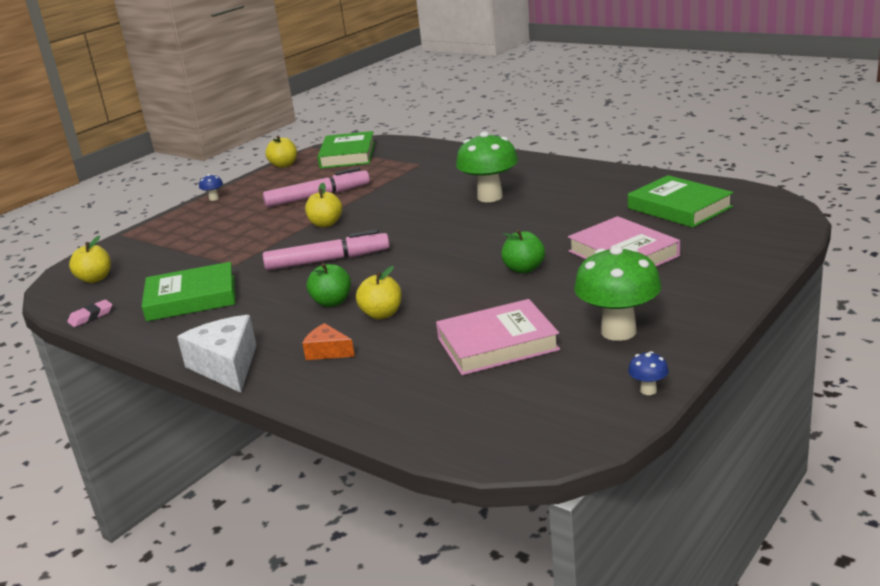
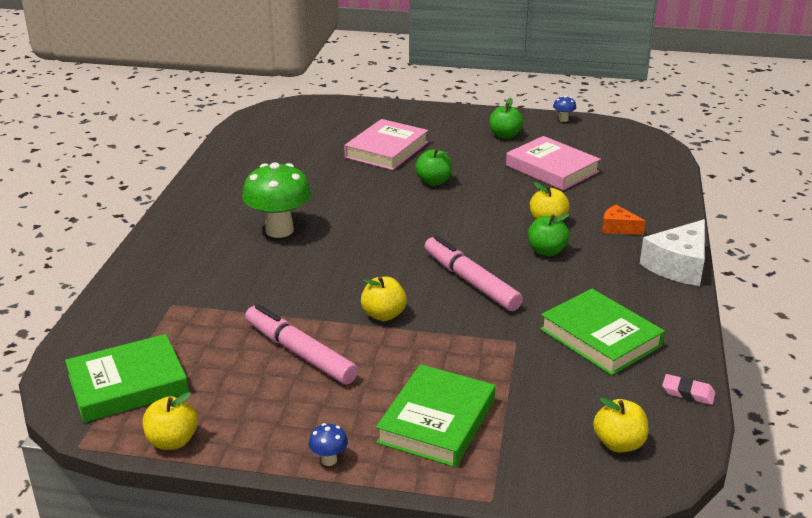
camera: 120 degrees left, 5 degrees up
orange cheese [302,323,355,360] -> orange cheese turned 120 degrees clockwise [602,205,646,235]
green mushroom [574,246,661,341] -> green apple [489,98,523,139]
green book [628,175,733,228] -> green book moved to [376,364,495,467]

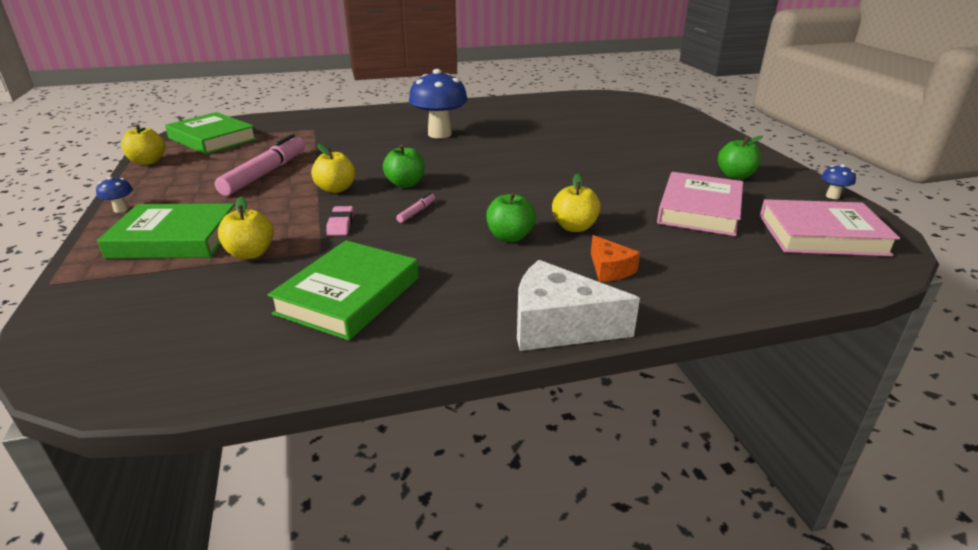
camera: 65 degrees right, 0 degrees up
green mushroom [242,162,311,238] -> blue mushroom [409,69,468,138]
pink book [344,119,428,170] -> pink book moved to [760,199,900,256]
green apple [415,148,452,186] -> green apple moved to [383,145,425,188]
pink marker [424,236,523,311] -> pink marker [396,193,435,223], size x0.41
yellow apple [593,398,649,453] -> yellow apple moved to [218,196,274,260]
orange cheese [602,205,646,235] -> orange cheese turned 150 degrees clockwise [591,235,640,282]
pink eraser [662,374,716,405] -> pink eraser moved to [326,206,354,236]

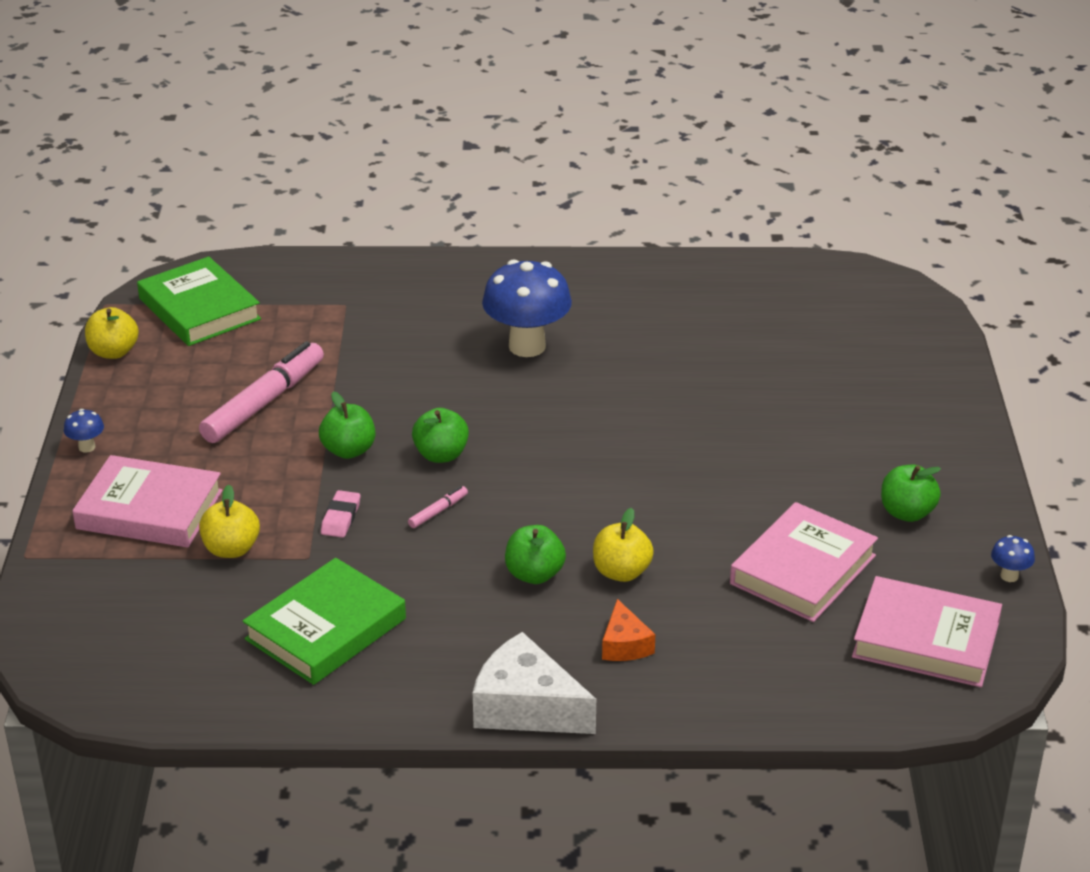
camera: 15 degrees right, 5 degrees up
green book [97,203,235,259] -> pink book [72,455,223,548]
yellow apple [311,144,355,193] -> green apple [319,391,375,459]

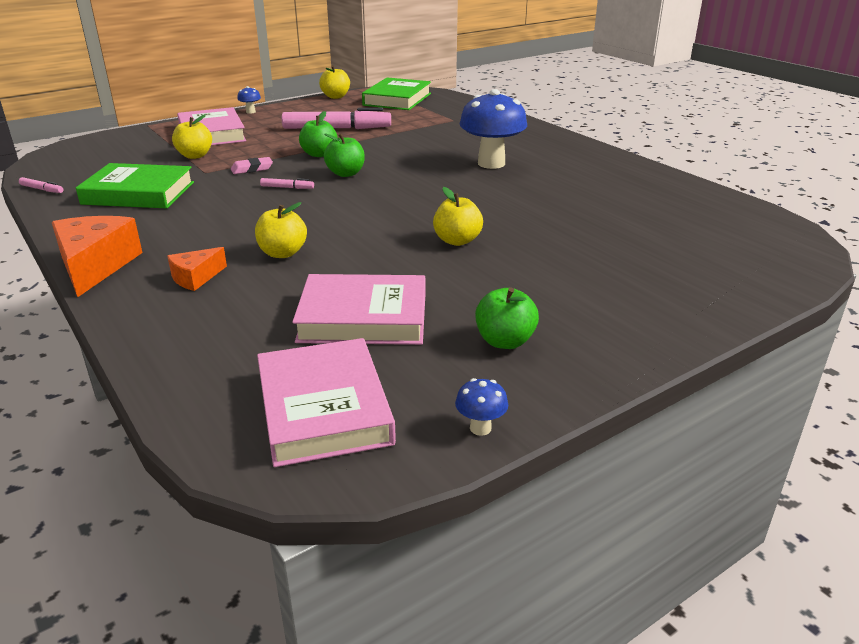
camera: 55 degrees right, 5 degrees down
white cheese [473,632,596,734] -> orange cheese [52,216,143,297]
green apple [505,525,566,584] -> none
none -> pink marker [19,177,63,193]
none -> yellow apple [433,187,483,246]

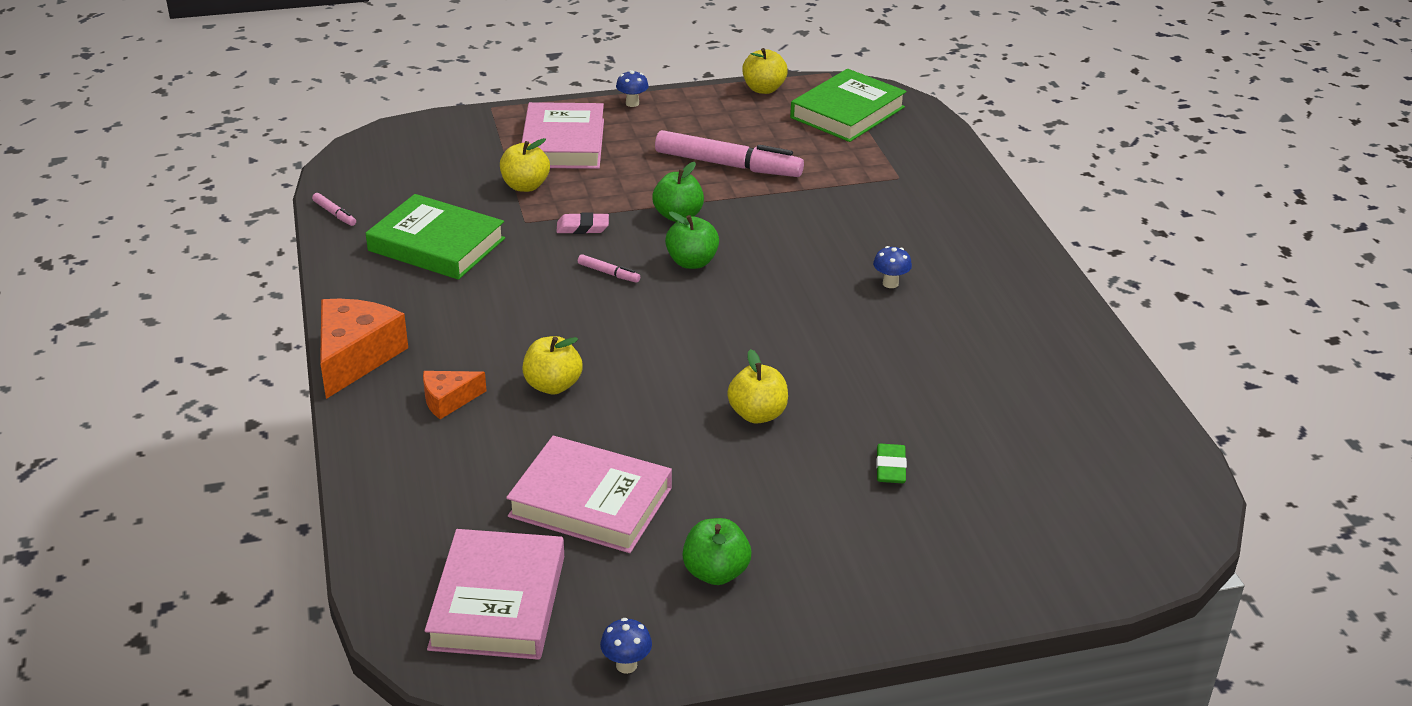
camera: 20 degrees right, 5 degrees up
blue mushroom [460,89,527,169] -> blue mushroom [873,246,912,288], size x0.42
none -> green eraser [876,443,907,483]

